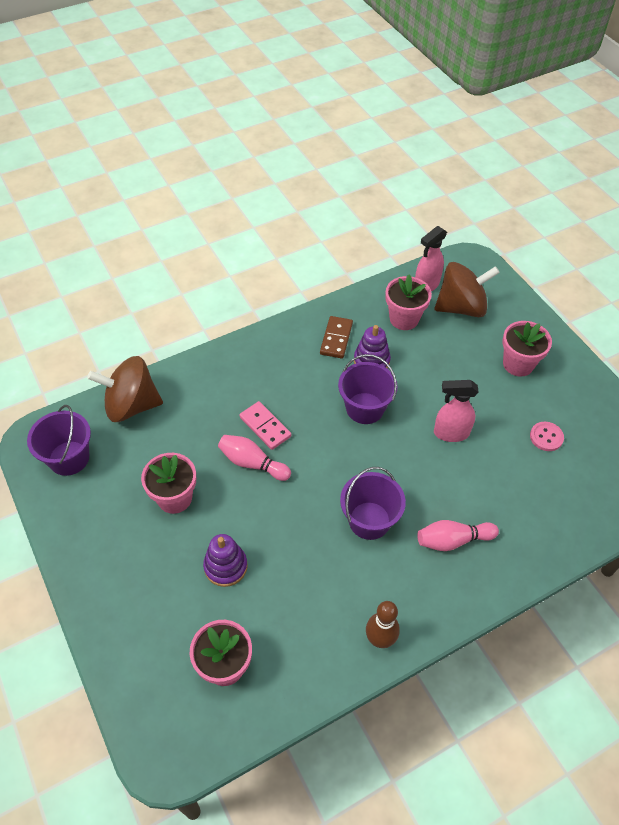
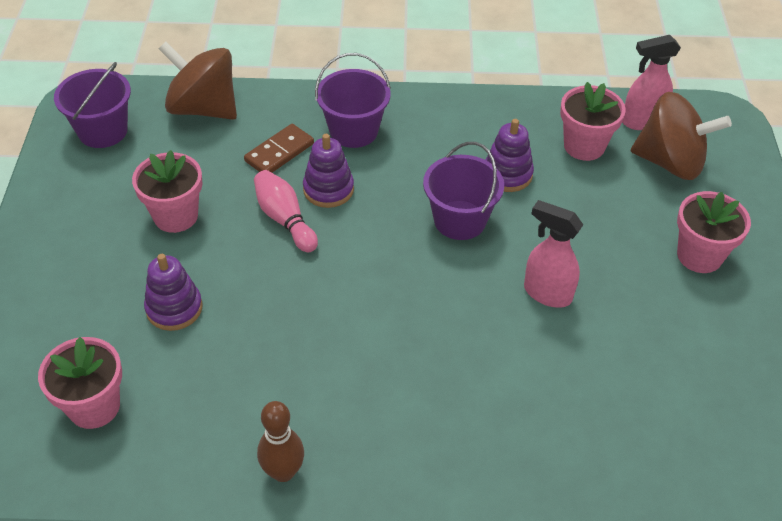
camera: 30 degrees right, 5 degrees down
pink domino [240,401,291,450] -> purple stacking toy [303,134,354,208]
brown domino [320,316,353,359] -> brown domino moved to [244,124,314,173]
purple bucket [340,467,406,540] -> purple bucket moved to [315,53,391,148]
pink bowling pin [417,520,499,551] -> none
pink button [530,422,564,451] -> none

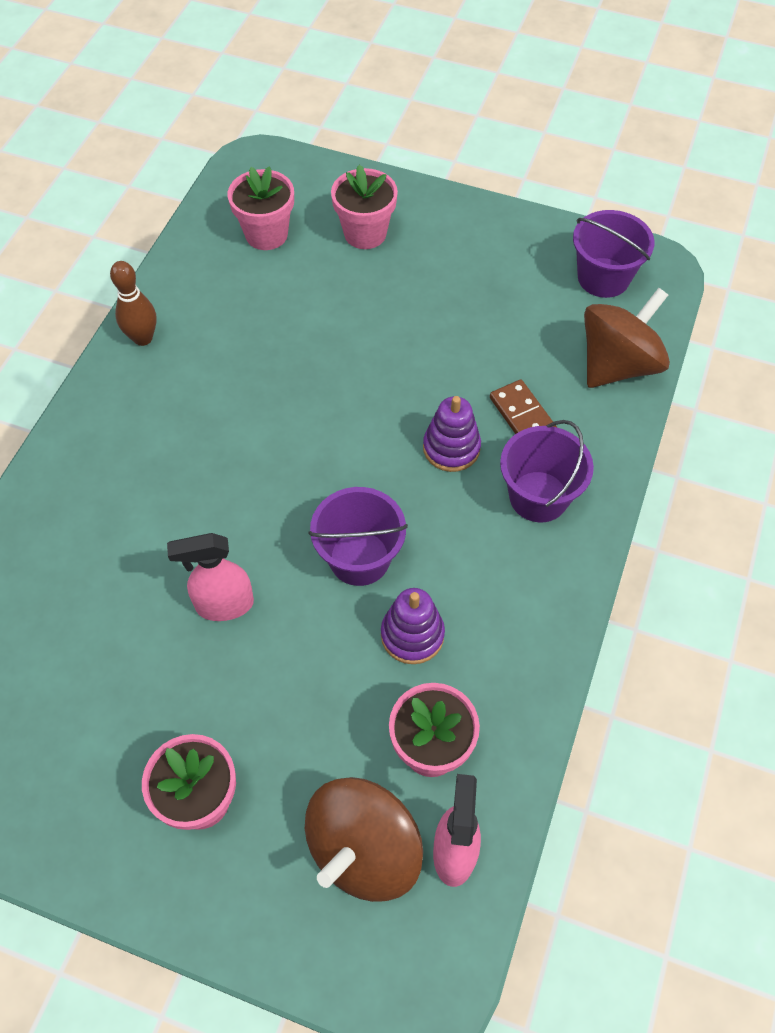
camera: 110 degrees right, 10 degrees up
pink flower pot [132,150,203,233] -> pink flower pot moved to [331,165,398,249]
purple stacking toy [144,254,202,331] -> none
pink bowling pin [254,170,318,252] -> none
pink spray bottle [524,200,583,307] -> pink spray bottle turned 150 degrees counterclockwise [167,533,254,621]

